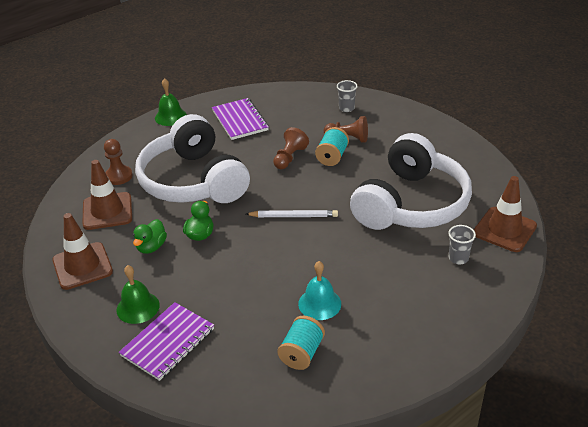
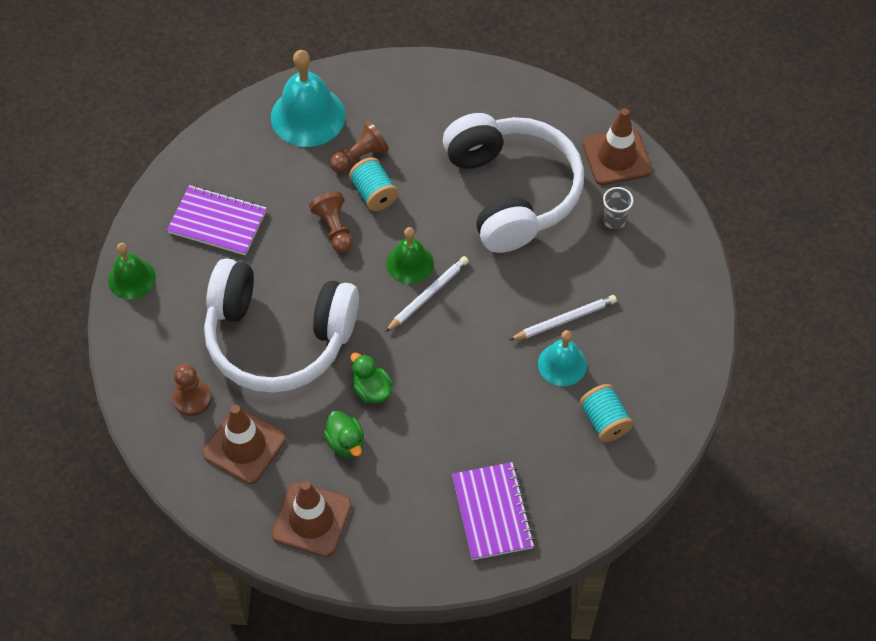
camera: 50 degrees left, 20 degrees up
green bell [116,265,160,324] -> green bell moved to [387,227,434,284]
grey cup [337,80,357,112] -> turquoise bell [271,50,346,147]
none -> white pencil [510,295,617,340]

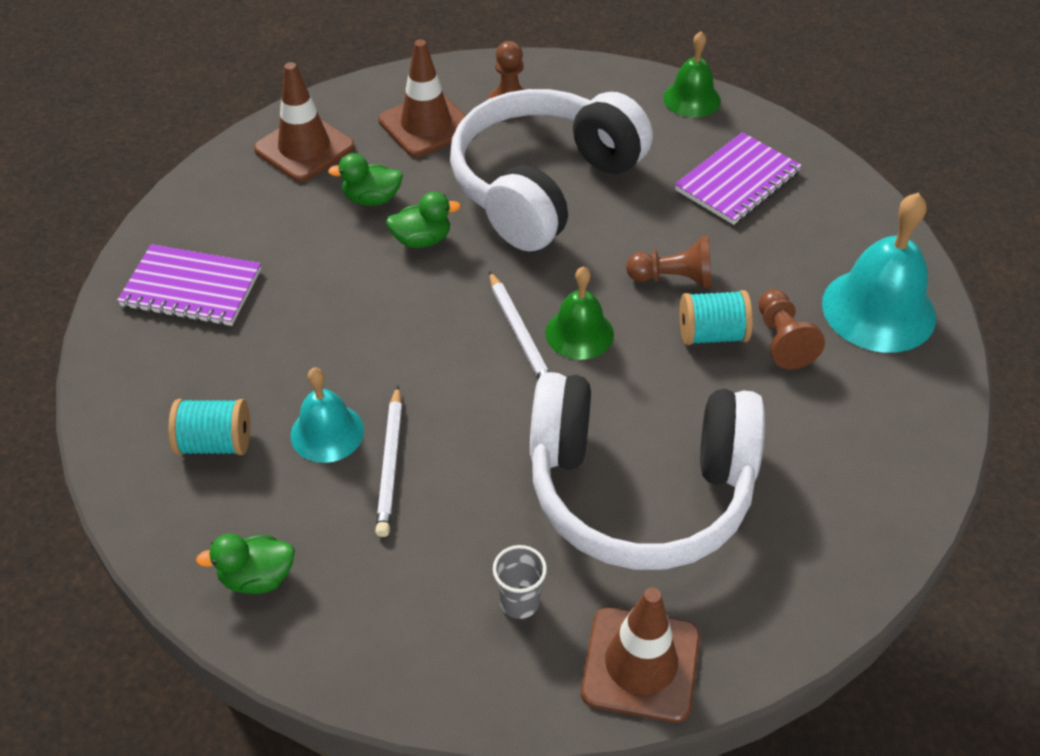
camera: 115 degrees right, 10 degrees down
none -> green duck [196,534,295,594]

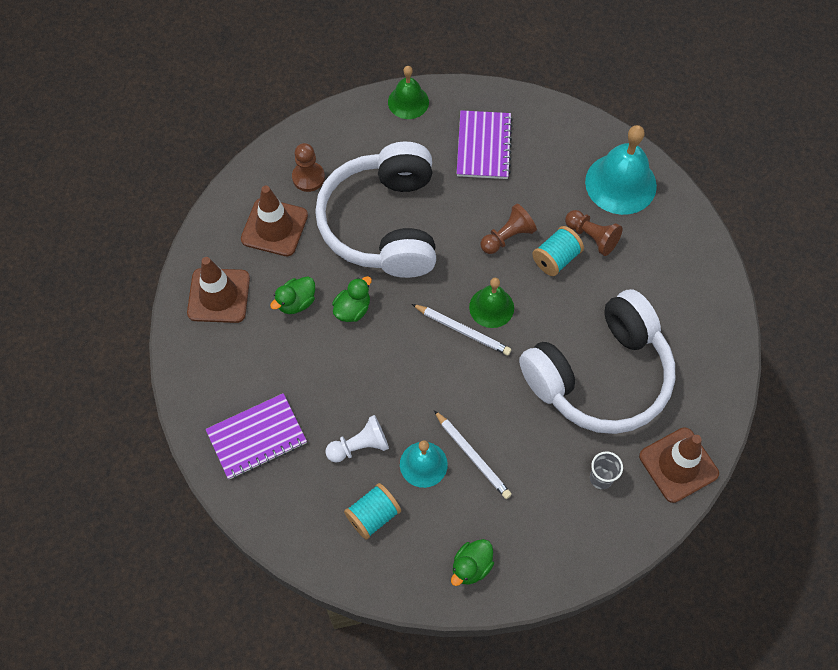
camera: 40 degrees left, 15 degrees up
none -> white pawn [325,415,389,462]

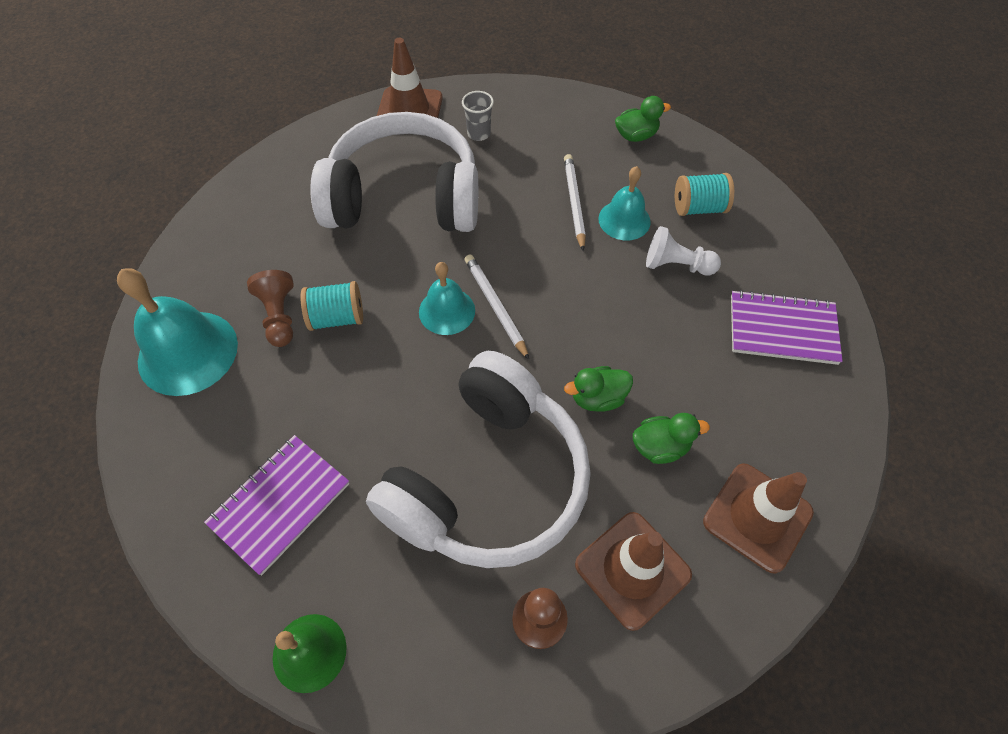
camera: 145 degrees left, 5 degrees down
green bell [469,278,514,328] -> turquoise bell [419,262,475,335]
brown pawn [480,204,537,254] -> none

